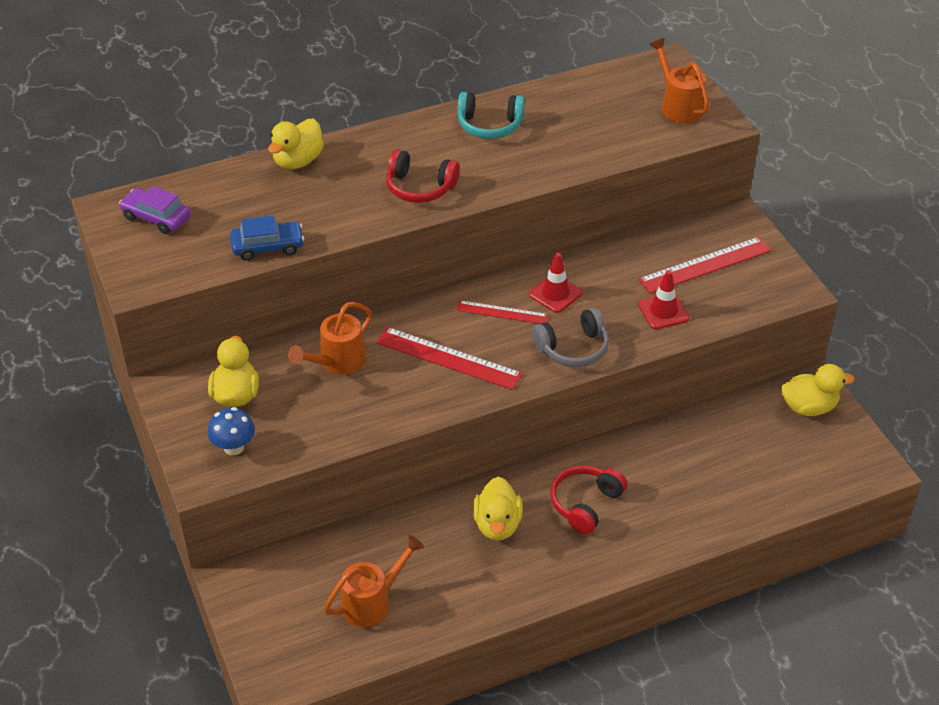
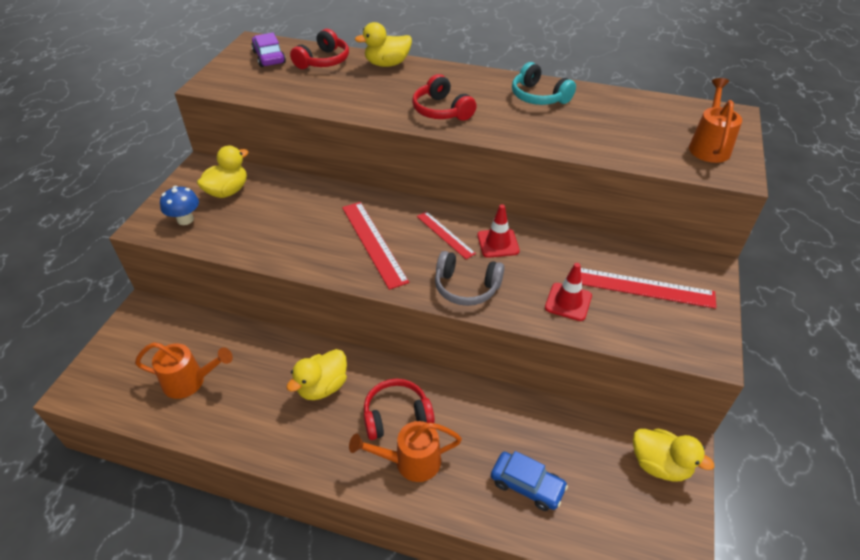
camera: 40 degrees right, 0 degrees up
blue car [230,216,304,261] -> blue car moved to [491,451,568,511]
orange watering can [288,302,372,375] -> orange watering can moved to [349,421,462,482]
none -> red headphones [290,29,349,69]

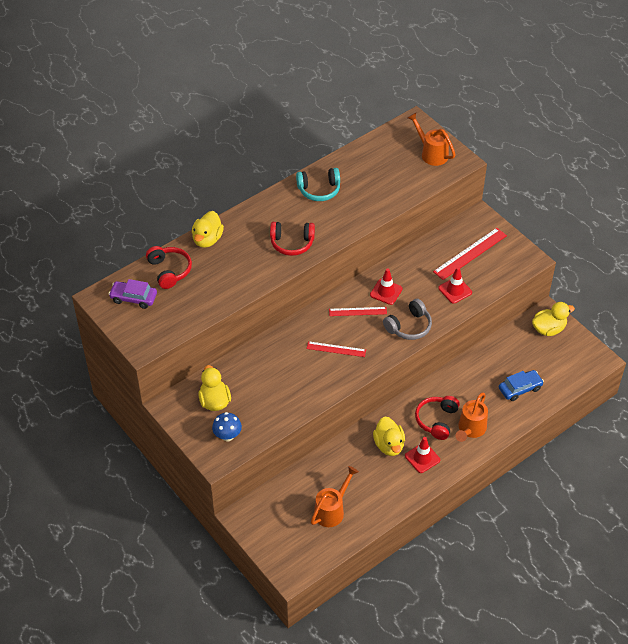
camera: 55 degrees left, 5 degrees up
red ruler [342,202,409,290] -> red ruler [307,341,366,357], size x0.62
none -> red traffic cone [405,437,440,473]

